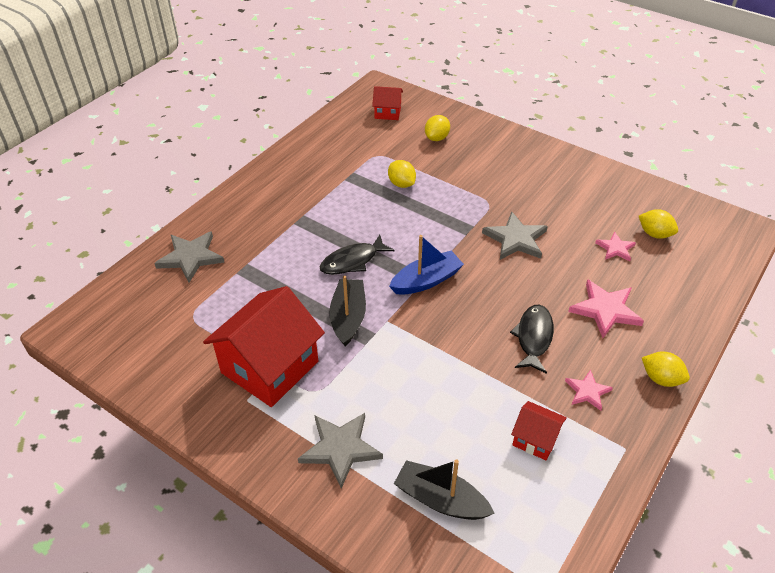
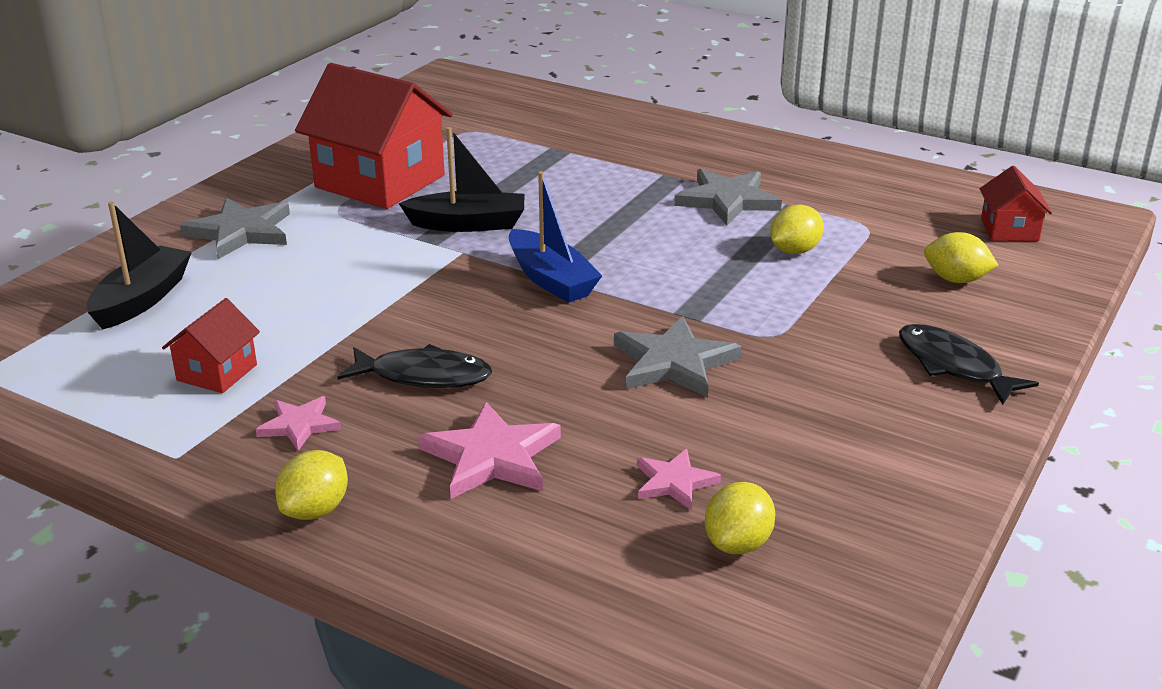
camera: 85 degrees right, 15 degrees down
grey star [154,231,225,283] -> grey star moved to [674,169,782,226]
black fish [320,234,395,275] -> black fish moved to [899,324,1039,405]

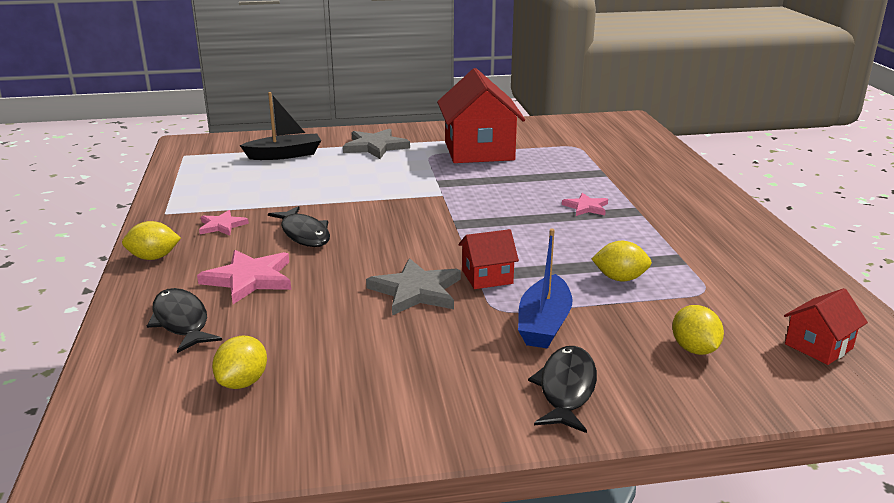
camera: 50 degrees right, 5 degrees down
red house [162,298,260,393] -> red house moved to [458,229,519,289]
black boat [398,127,524,232] -> none
blue boat [509,171,602,303] -> blue boat moved to [518,229,572,349]
pink star [637,449,721,510] -> pink star moved to [562,193,608,216]
grey star [674,169,782,226] -> none
yellow lemon [705,482,775,554] -> yellow lemon turned 60 degrees counterclockwise [212,335,267,389]
none -> black fish [147,288,222,353]

